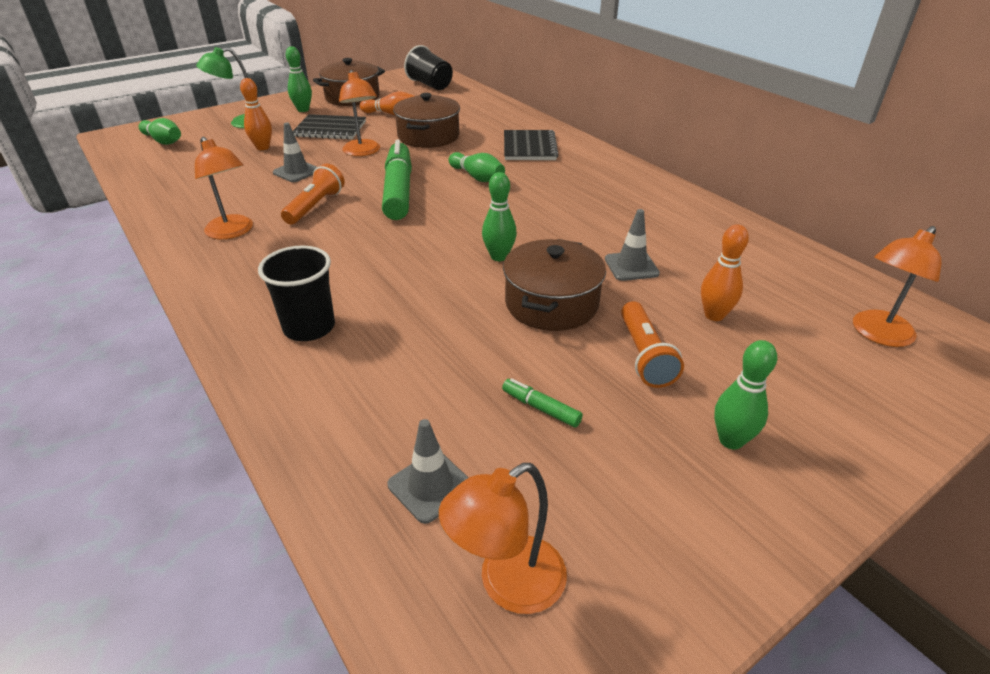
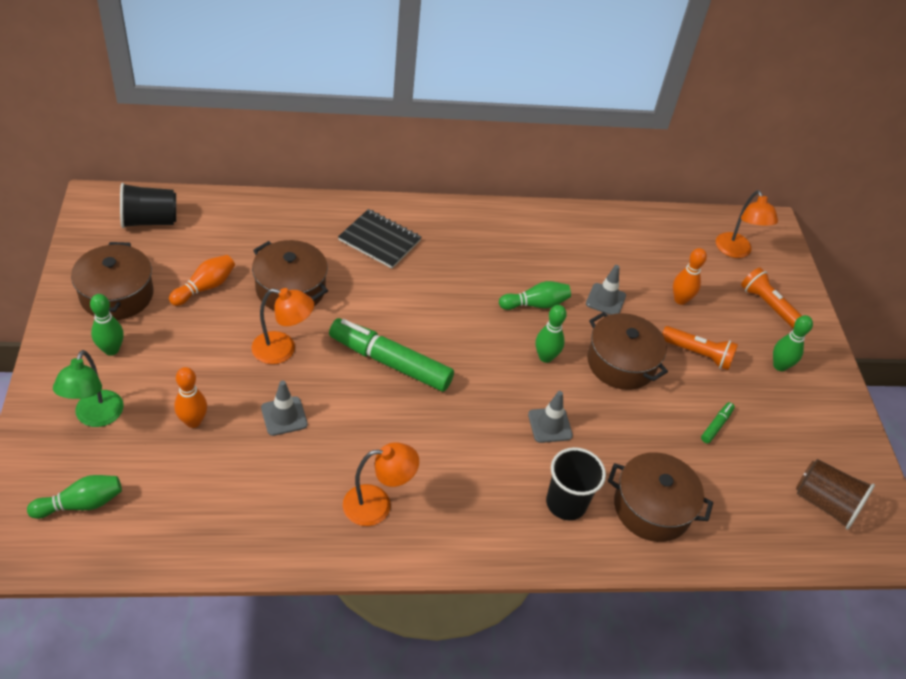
camera: 65 degrees left, 10 degrees up
orange flashlight [281,164,345,224] -> orange flashlight moved to [741,267,802,329]
black notebook [293,114,366,140] -> none
grey traffic cone [388,419,469,524] -> grey traffic cone moved to [528,391,573,443]
orange lamp [439,463,567,614] -> brown cup [796,459,875,530]
green bowling pin [449,152,505,182] -> green bowling pin moved to [499,281,571,310]
green marker [502,378,583,428] -> green marker turned 150 degrees clockwise [701,402,735,443]
none -> brown pot [608,452,713,542]

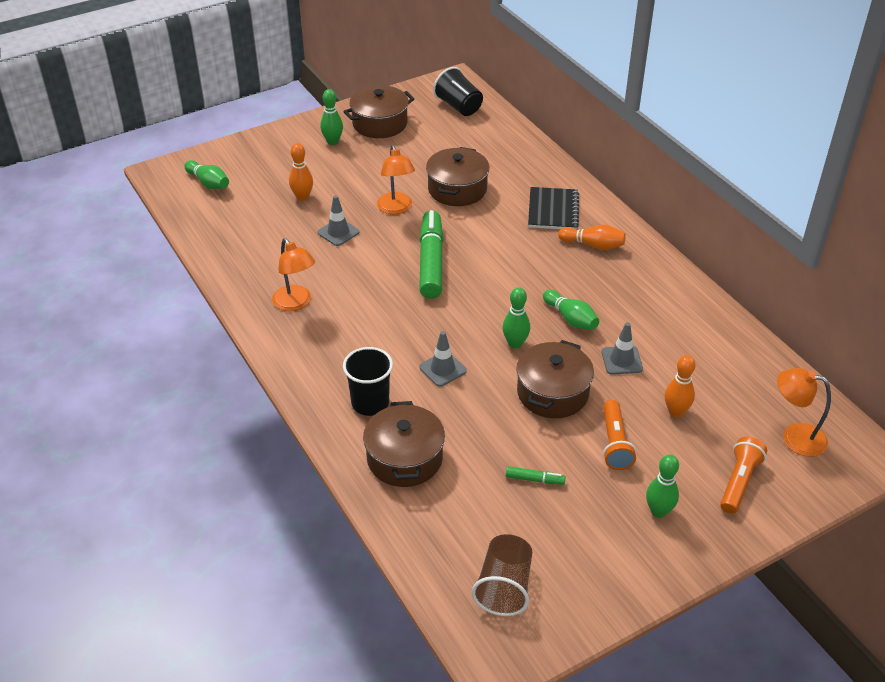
camera: 70 degrees right, 5 degrees down
green lamp [53,350,124,427] -> none
orange bowling pin [169,255,235,306] -> orange bowling pin moved to [558,225,626,250]
orange lamp [716,190,778,258] -> orange lamp turned 60 degrees clockwise [777,368,831,457]

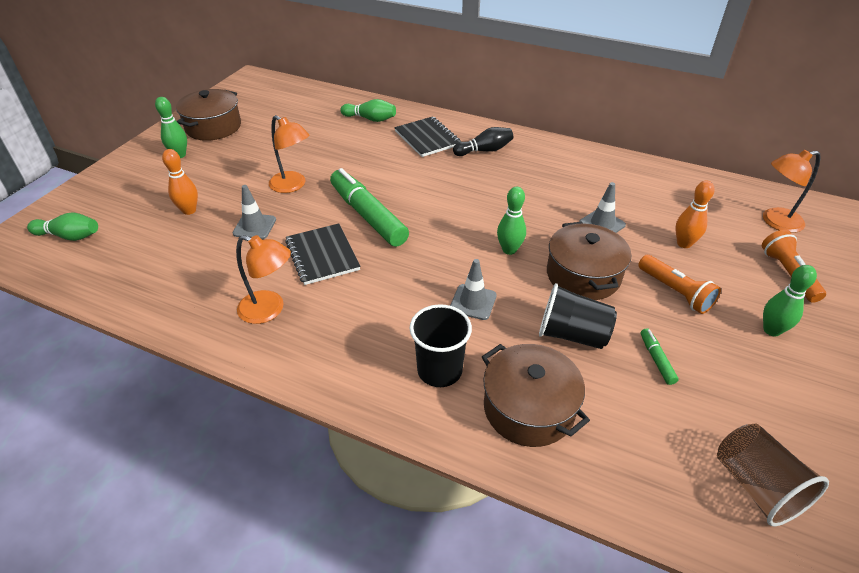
camera: 35 degrees left, 0 degrees up
brown pot [426,147,490,206] -> none
black cup [433,67,483,116] -> black cup moved to [539,283,617,349]
green marker [506,466,566,485] -> green marker turned 75 degrees counterclockwise [641,328,679,385]
green bowling pin [543,290,599,330] -> green bowling pin moved to [341,99,396,122]
orange bowling pin [558,225,626,250] -> black bowling pin [453,127,513,156]
none -> black notebook [285,223,360,285]

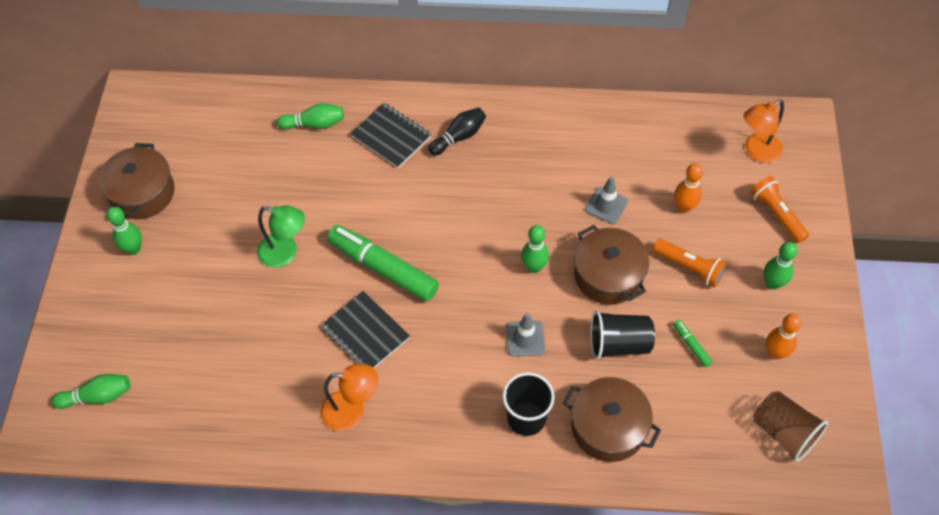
camera: 20 degrees left, 15 degrees up
orange bowling pin [162,149,198,215] -> orange bowling pin moved to [766,314,801,359]
grey traffic cone [232,185,276,239] -> none
orange lamp [269,115,309,193] -> green lamp [257,205,305,268]

